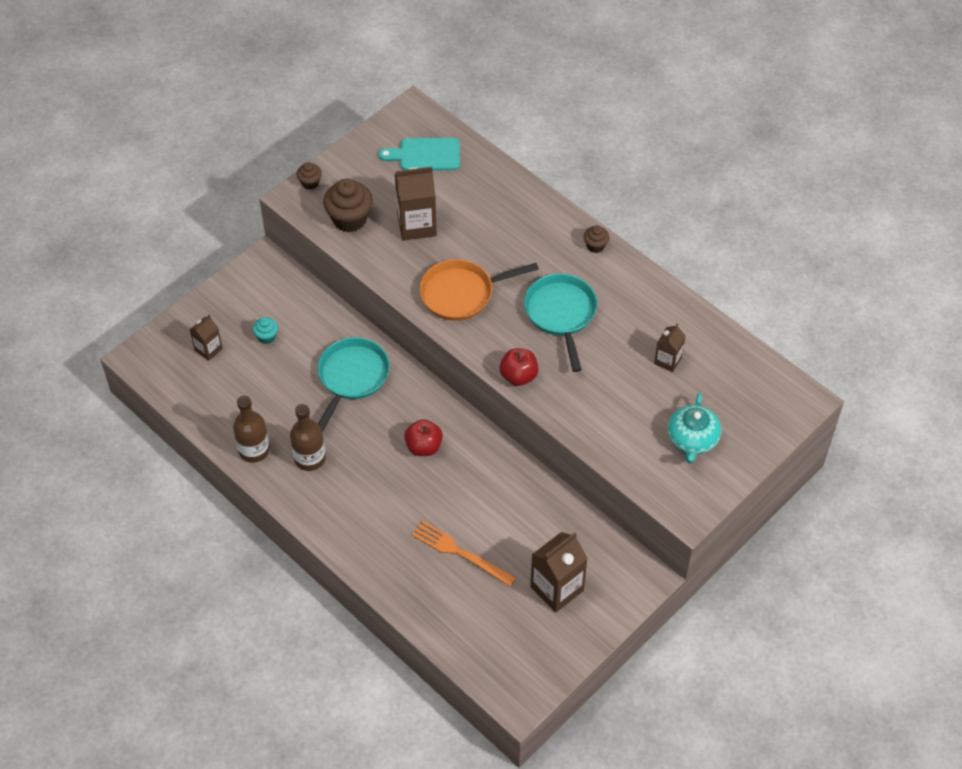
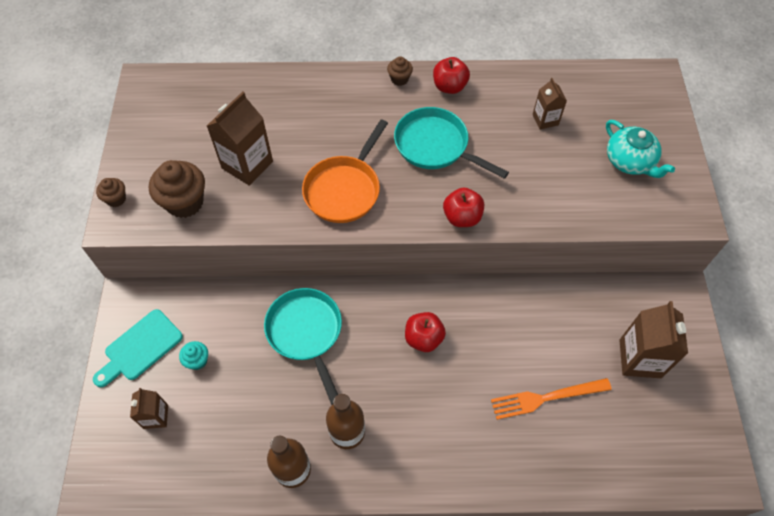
camera: 45 degrees left, 5 degrees up
turquoise cutting board [379,138,460,170] -> turquoise cutting board moved to [93,309,183,387]
none -> red apple [433,57,470,94]

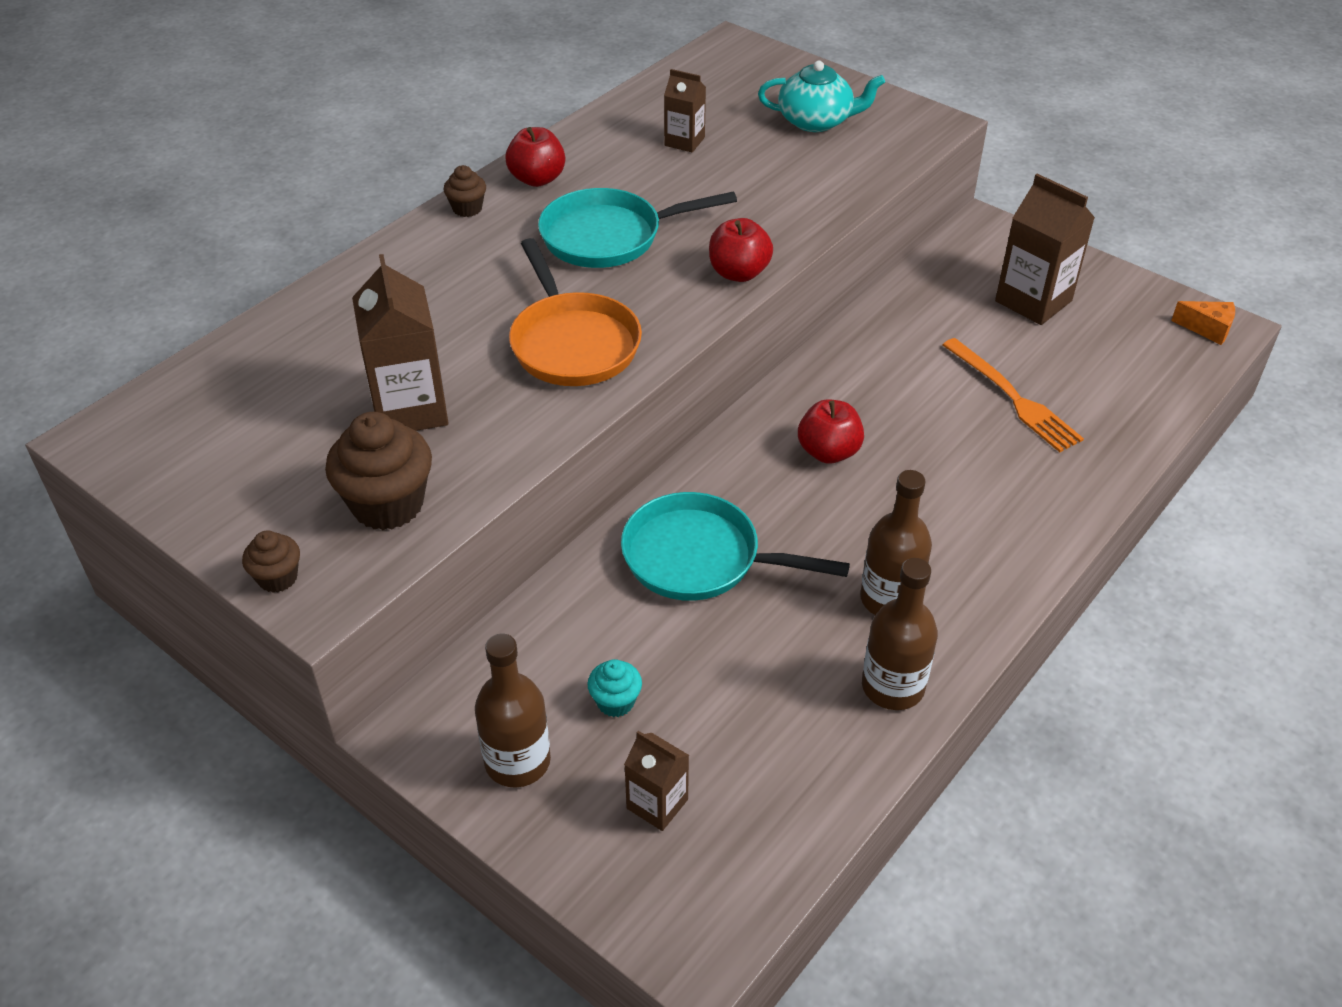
camera: 50 degrees left, 15 degrees down
turquoise cutting board [93,309,183,387] -> brown bottle [475,634,551,788]
orange fork [491,378,612,420] -> orange fork turned 60 degrees counterclockwise [943,338,1084,452]
none -> orange cheese [1171,301,1235,345]

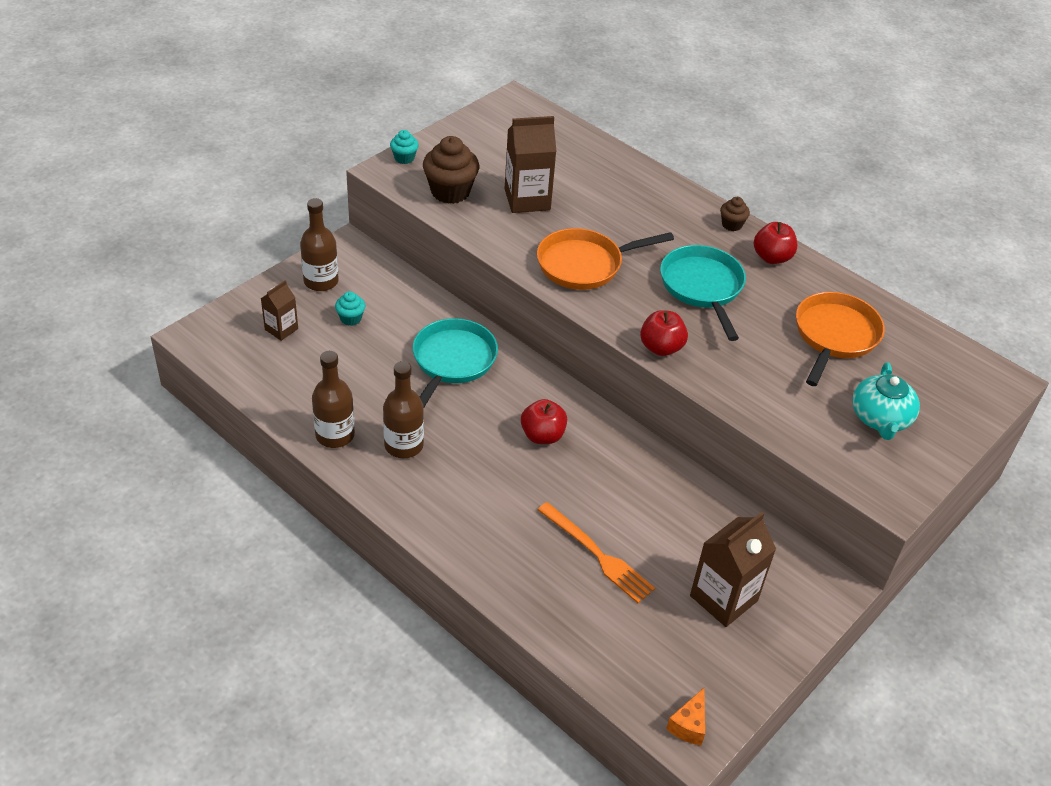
camera: 90 degrees right, 0 degrees up
brown cupcake [242,530,300,593] -> turquoise cupcake [390,130,419,164]
brown carton [664,69,706,152] -> orange pan [796,292,885,386]
orange fork [943,338,1084,452] -> orange fork turned 105 degrees counterclockwise [538,502,655,603]

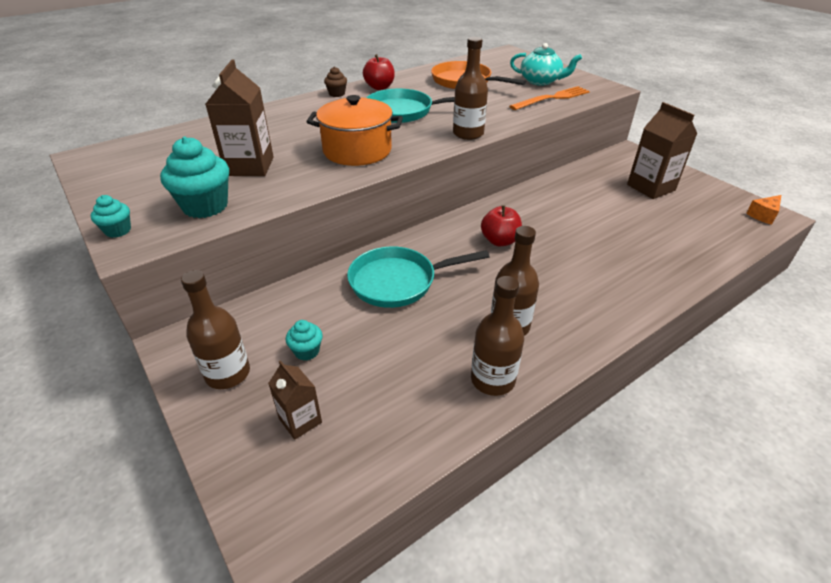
camera: 75 degrees left, 5 degrees down
turquoise pan [413,318,498,407] -> turquoise pan turned 45 degrees counterclockwise [347,246,490,308]
brown cupcake [423,136,479,204] -> turquoise cupcake [160,137,229,218]
orange pan [537,228,674,290] -> orange pot [307,95,403,166]
orange fork [538,502,655,603] -> orange fork moved to [509,86,590,110]
red apple [640,310,688,356] -> brown bottle [453,37,488,140]
orange cheese [666,688,705,745] -> orange cheese turned 105 degrees clockwise [746,195,781,225]

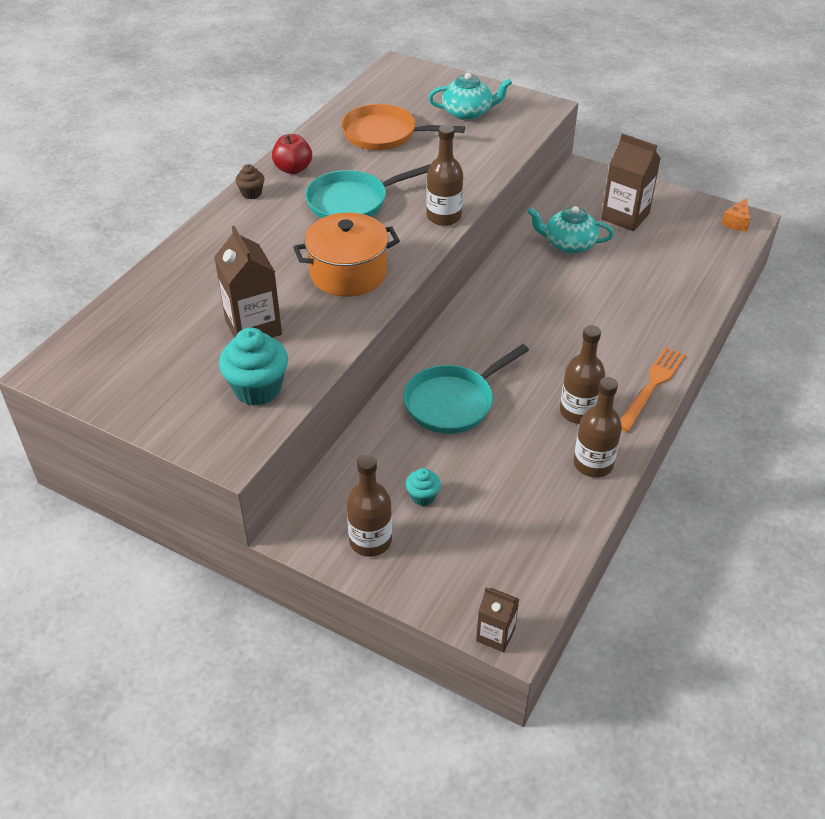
camera: 25 degrees left, 5 degrees up
turquoise cupcake [91,195,131,238] -> none
brown carton [268,360,322,440] -> brown carton moved to [476,587,519,652]
red apple [481,205,522,246] -> none
orange fork [509,86,590,110] -> orange fork moved to [620,347,686,432]
none -> turquoise teapot [528,206,614,254]

